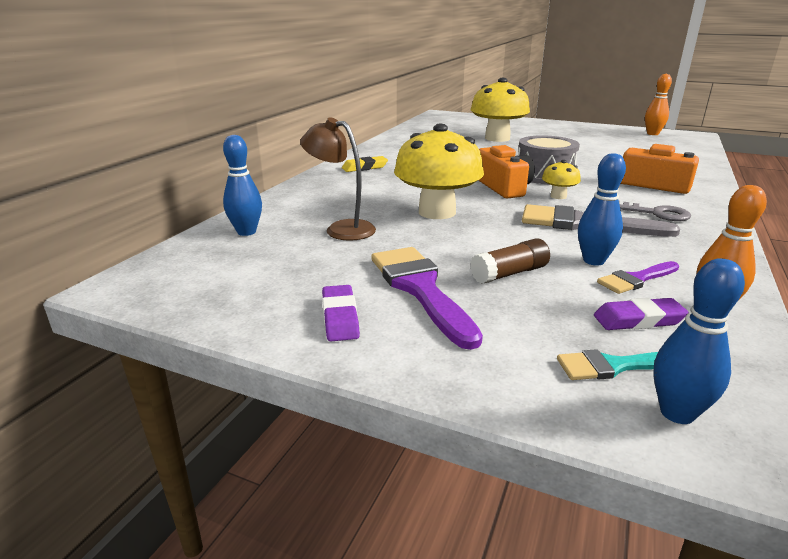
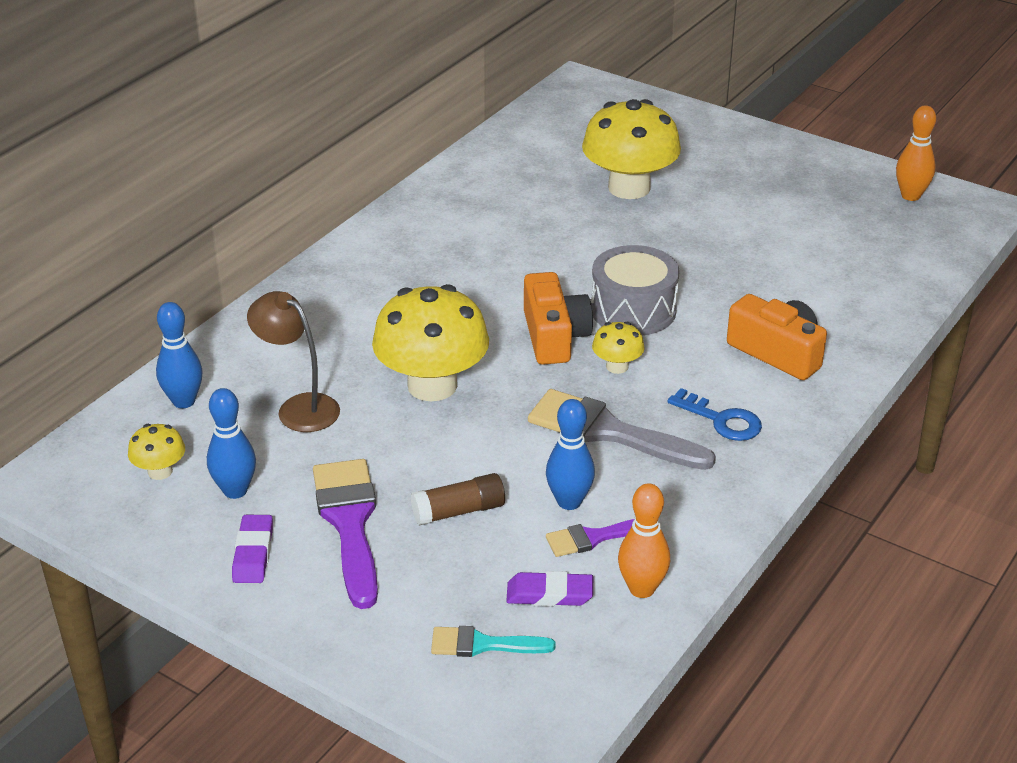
camera: 10 degrees right, 10 degrees up
yellow eraser [342,156,388,172] -> none
grey key [619,201,691,221] -> blue key [667,388,762,441]
blue bowling pin [653,258,745,424] -> blue bowling pin moved to [207,388,256,499]
none -> yellow mushroom [128,424,185,480]

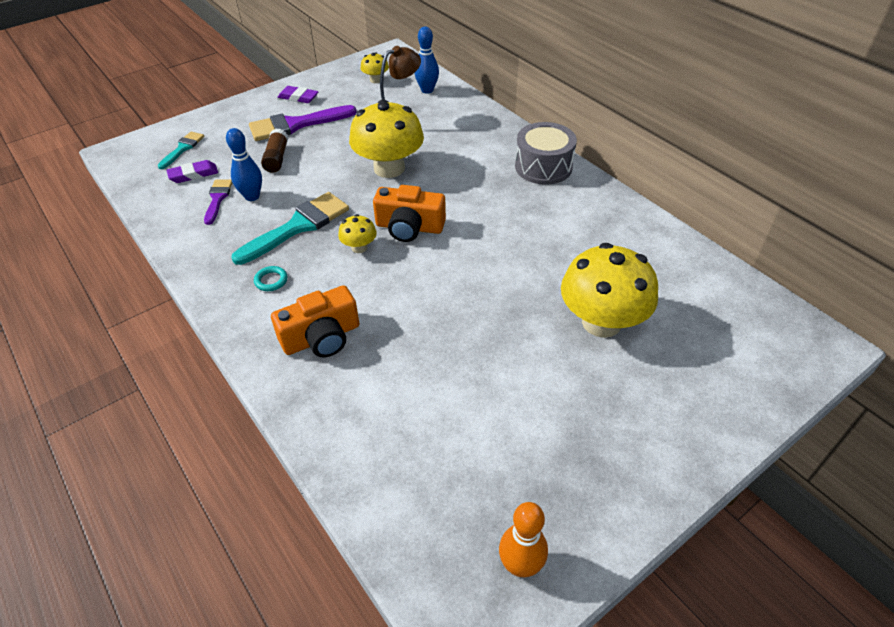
camera: 110 degrees right, 10 degrees up
blue bowling pin [207,388,256,499] -> none
purple brush [313,459,378,609] -> purple brush turned 150 degrees clockwise [249,105,357,141]
purple eraser [506,571,593,606] -> purple eraser turned 45 degrees clockwise [166,160,218,183]
grey brush [528,389,716,470] -> turquoise brush [231,192,349,265]
grey drum [591,245,680,335] -> grey drum moved to [515,122,577,185]
orange bowling pin [618,483,670,598] -> none
blue key [667,388,762,441] -> turquoise ring [254,266,287,291]

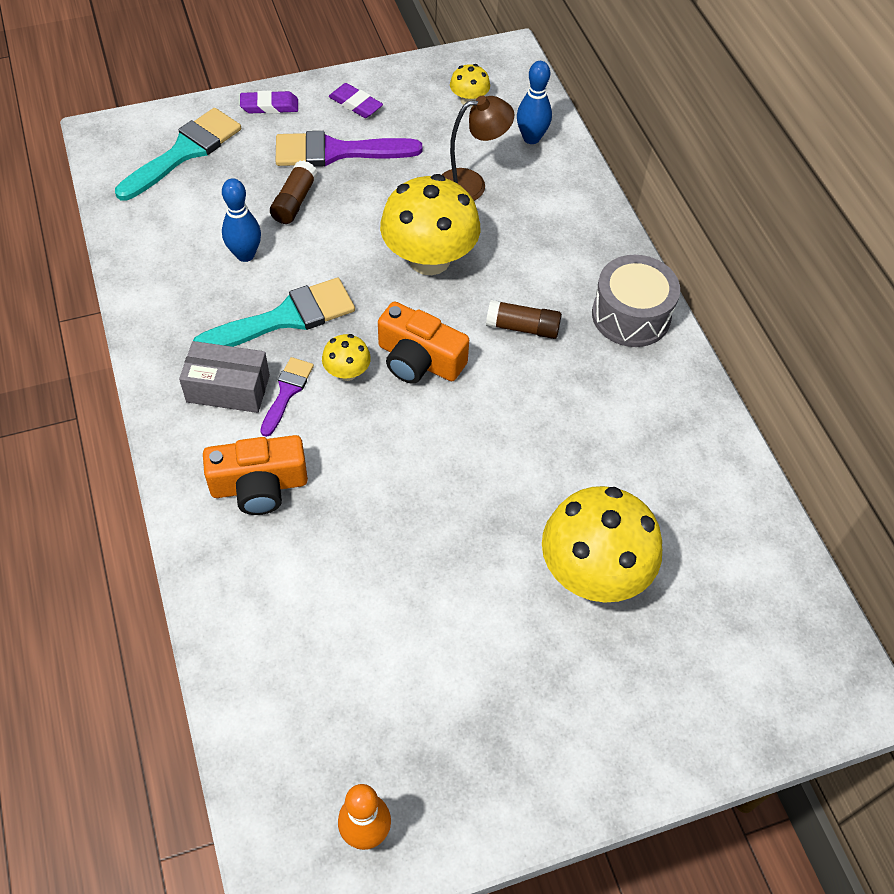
camera: 15 degrees right, 10 degrees up
turquoise brush [158,132,204,169] -> turquoise brush [115,108,241,201], size x1.80
purple eraser [166,160,218,183] -> purple eraser moved to [240,91,298,114]
purple brush [204,180,232,225] -> purple brush moved to [260,357,314,437]
turquoise ring [254,266,287,291] -> grey box [179,341,270,413]
none -> brown glue stick [486,300,562,339]

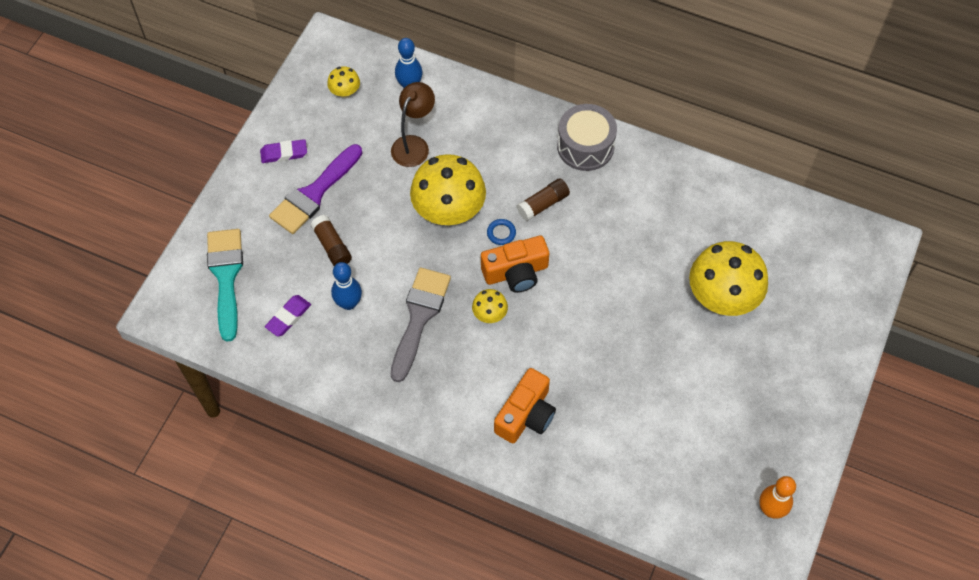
camera: 45 degrees left, 5 degrees up
grey box [179,341,270,413] -> none
turquoise brush [193,278,355,347] -> grey brush [391,268,451,382]
purple eraser [240,91,298,114] -> purple eraser moved to [265,295,311,336]
purple brush [260,357,314,437] -> none
none -> blue ring [487,219,516,245]

